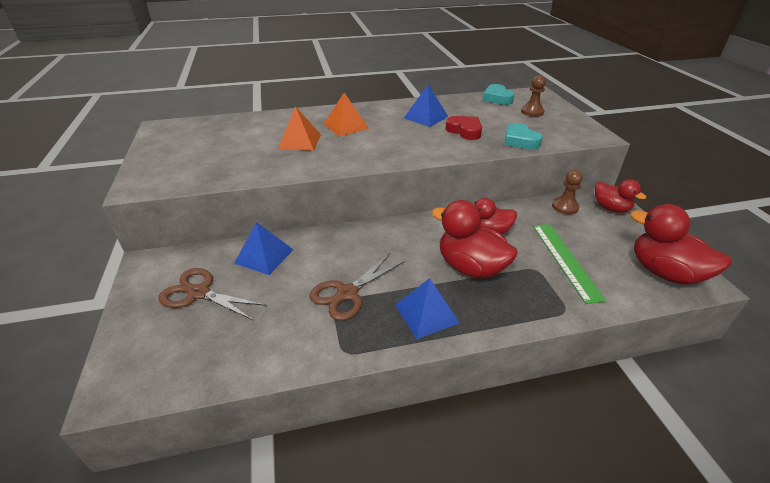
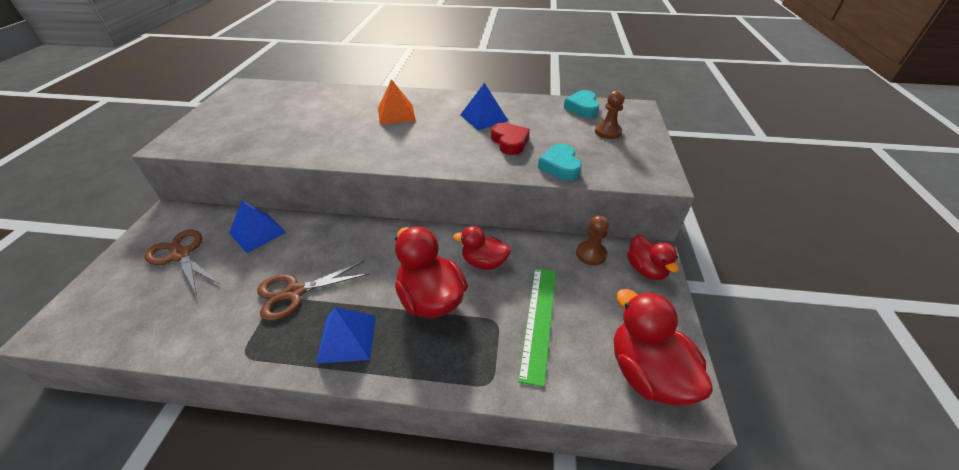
camera: 20 degrees right, 5 degrees up
orange pyramid [278,106,321,151] -> none

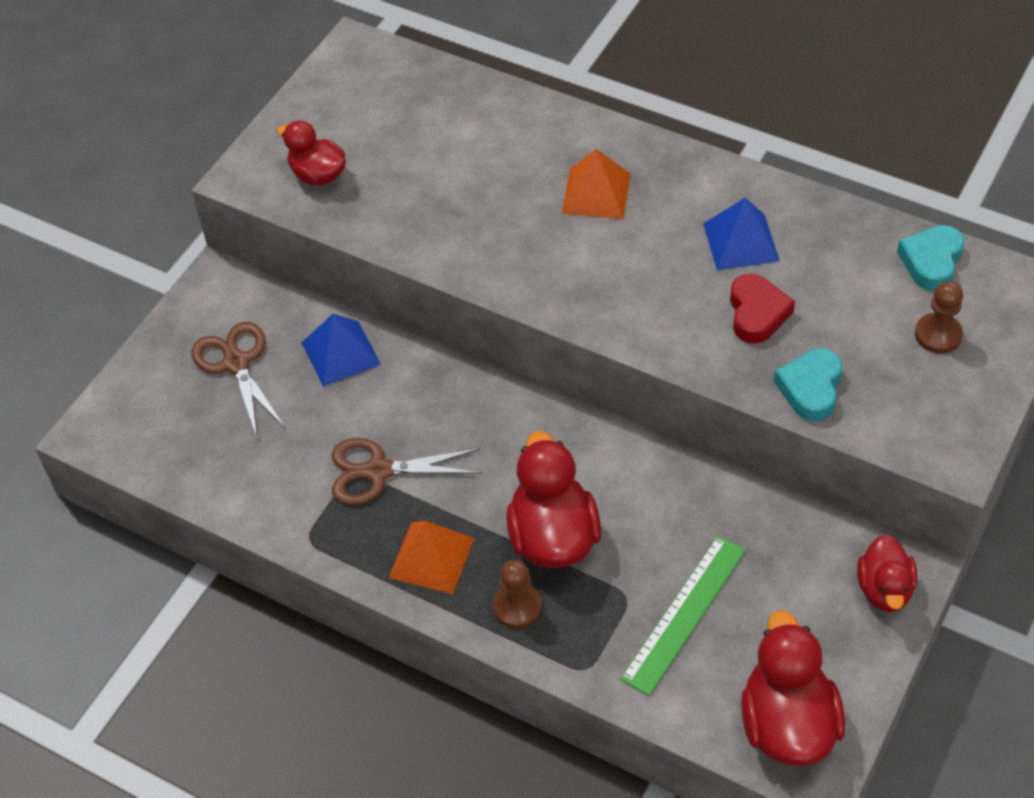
camera: 25 degrees right, 10 degrees up
blue pyramid [316,307,376,364] -> orange pyramid [389,521,474,594]
red duck [453,226,511,270] -> red duck moved to [277,121,346,186]
brown pawn [576,215,609,265] -> brown pawn moved to [493,560,542,629]

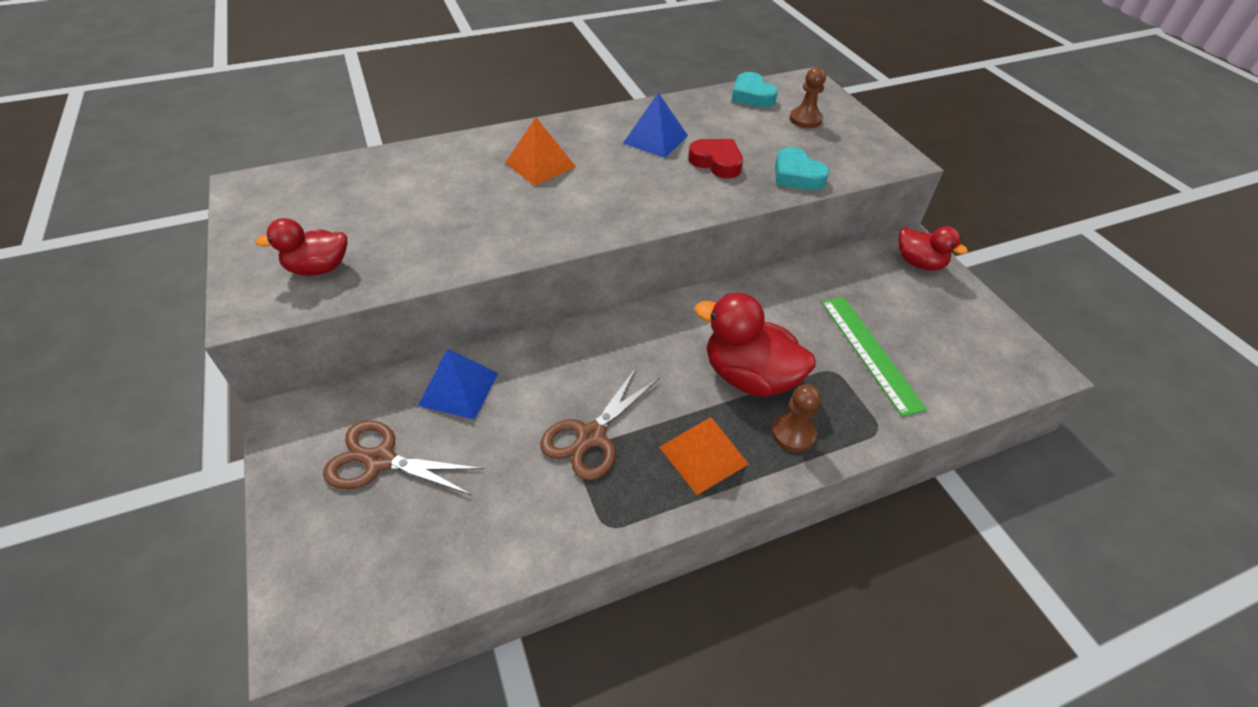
camera: 55 degrees left, 5 degrees down
red duck [741,610,845,766] -> none

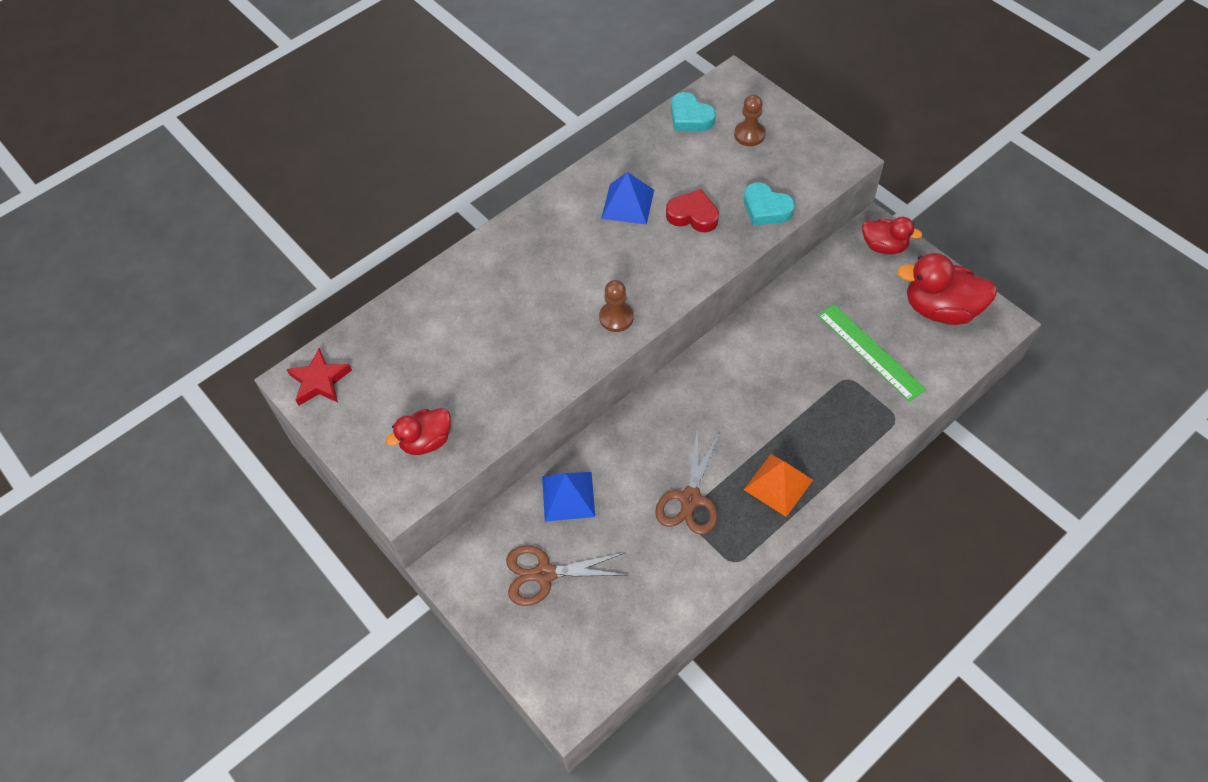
camera: 15 degrees left, 10 degrees up
orange pyramid [505,117,576,186] -> none
red duck [694,293,815,397] -> red duck moved to [897,253,997,325]
brown pawn [772,384,821,452] -> brown pawn moved to [599,280,633,332]
none -> red star [286,348,352,406]

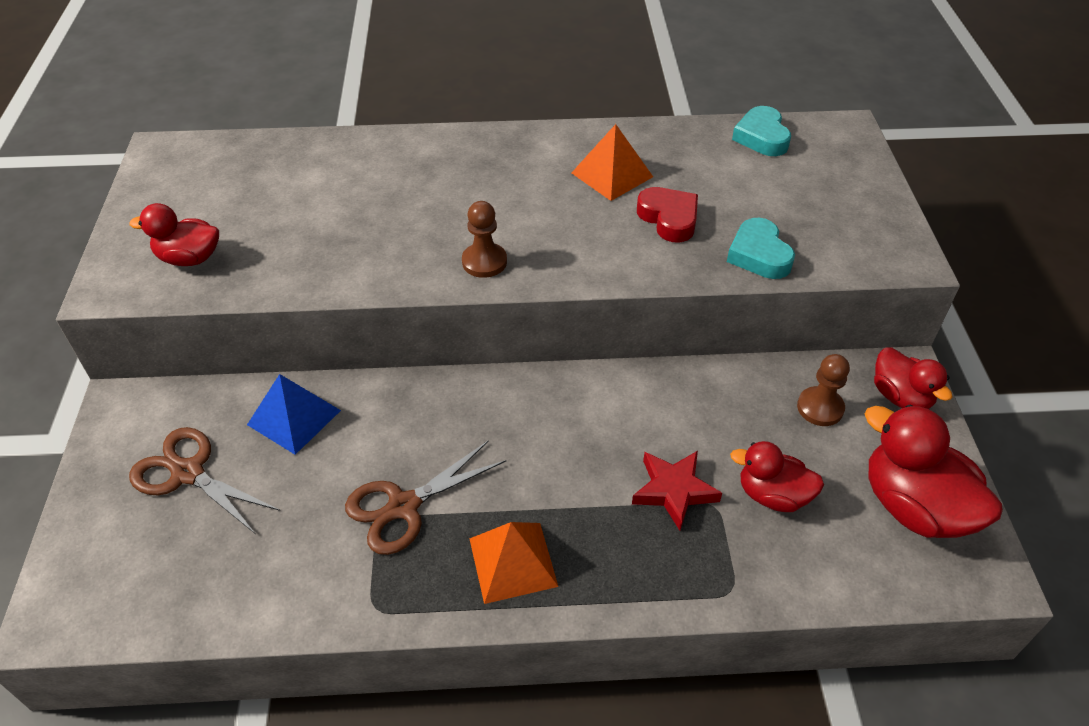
camera: 35 degrees right, 10 degrees down
red star [286,348,352,406] -> red star moved to [632,451,722,530]
blue pyramid [601,172,654,225] -> orange pyramid [572,124,653,201]
brown pawn [734,94,766,146] -> brown pawn moved to [797,354,850,426]
green ruler [818,304,926,402] -> red duck [730,441,824,512]

